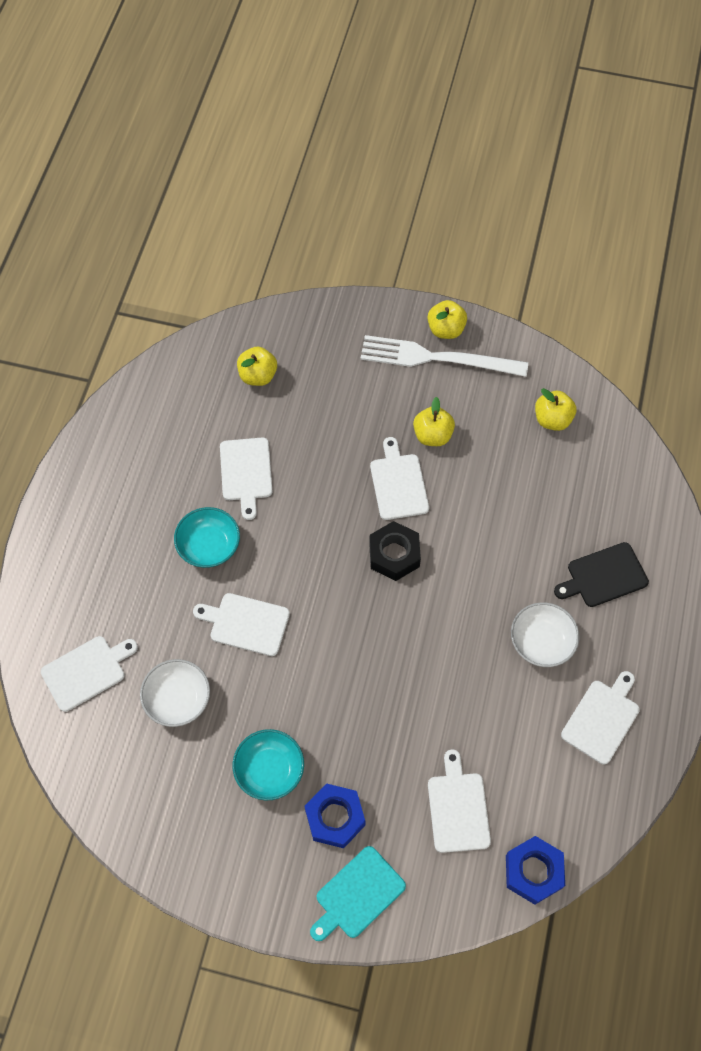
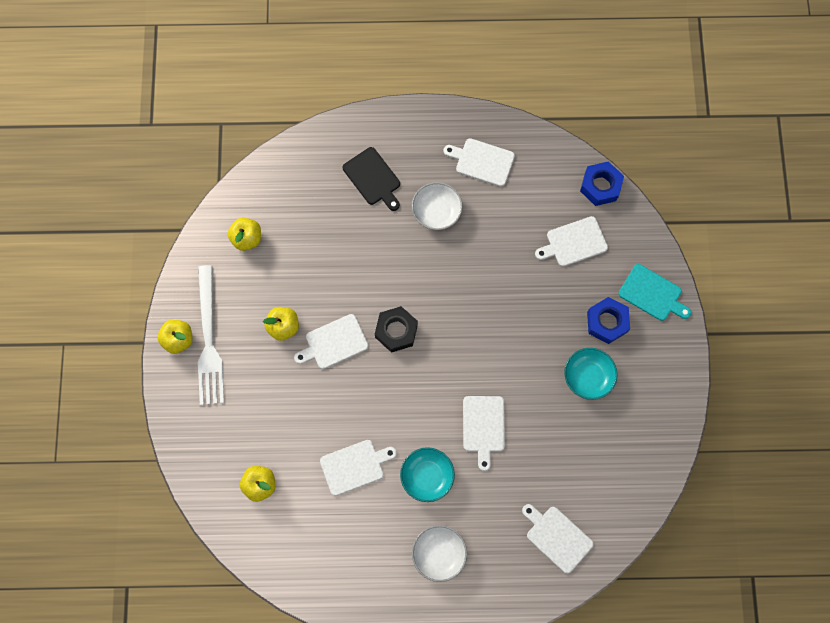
camera: 105 degrees left, 10 degrees up
white bowl [140,659,210,727] -> white bowl moved to [412,525,467,582]

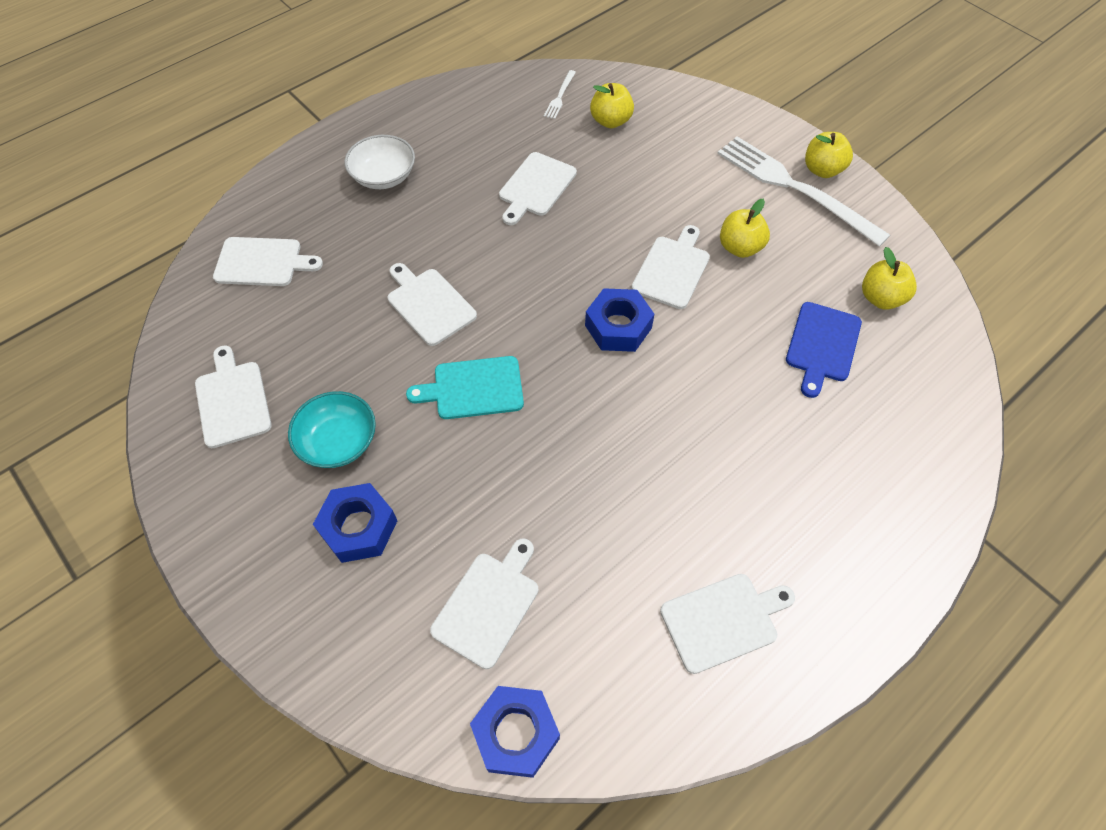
camera: 140 degrees right, 15 degrees down
black cutting board [343,147,400,211] -> none
black nut [375,306,418,353] -> blue nut [585,288,654,352]
turquoise bowl [400,447,455,502] -> none
white bowl [412,182,463,230] -> none
turquoise cutting board [619,264,691,321] -> turquoise cutting board moved to [406,356,524,419]
none -> white cutting board [195,345,272,448]
none -> white fork [544,70,576,119]
none -> blue cutting board [786,302,862,398]

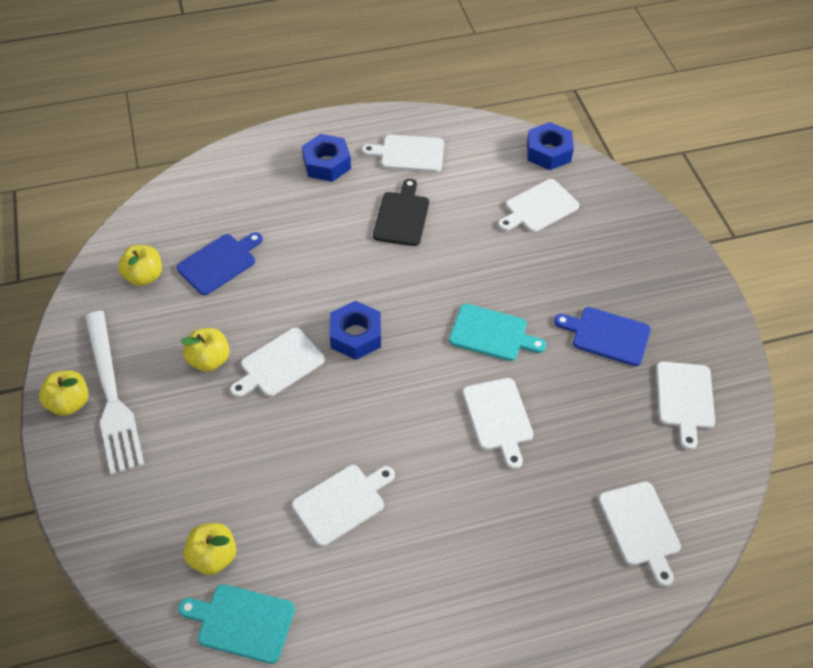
camera: 155 degrees left, 5 degrees down
white cutting board [213,237,323,286] -> white cutting board turned 135 degrees counterclockwise [598,482,681,587]
turquoise bowl [288,391,376,468] -> blue cutting board [554,307,651,366]
blue nut [313,483,397,563] -> blue nut moved to [302,134,351,182]
white bowl [344,135,415,189] -> none
white fork [544,70,576,119] -> turquoise cutting board [178,584,295,664]
none -> black cutting board [373,179,429,246]

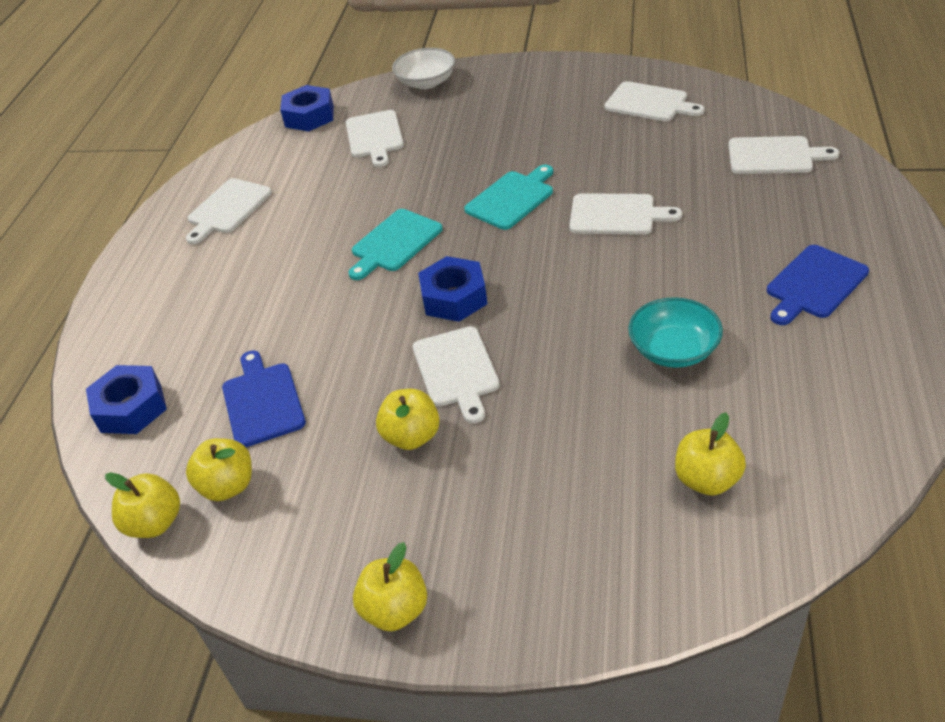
camera: 60 degrees left, 10 degrees down
white fork [85,311,144,475] -> none
turquoise cutting board [178,584,295,664] -> turquoise cutting board moved to [348,209,443,280]
white cutting board [292,465,395,547] -> turquoise bowl [628,297,723,368]
blue nut [302,134,351,182] -> blue nut moved to [86,365,167,434]
black cutting board [373,179,429,246] -> none
blue cutting board [554,307,651,366] -> blue cutting board moved to [767,245,869,325]
none -> yellow apple [105,472,180,538]
none -> white bowl [392,48,455,89]

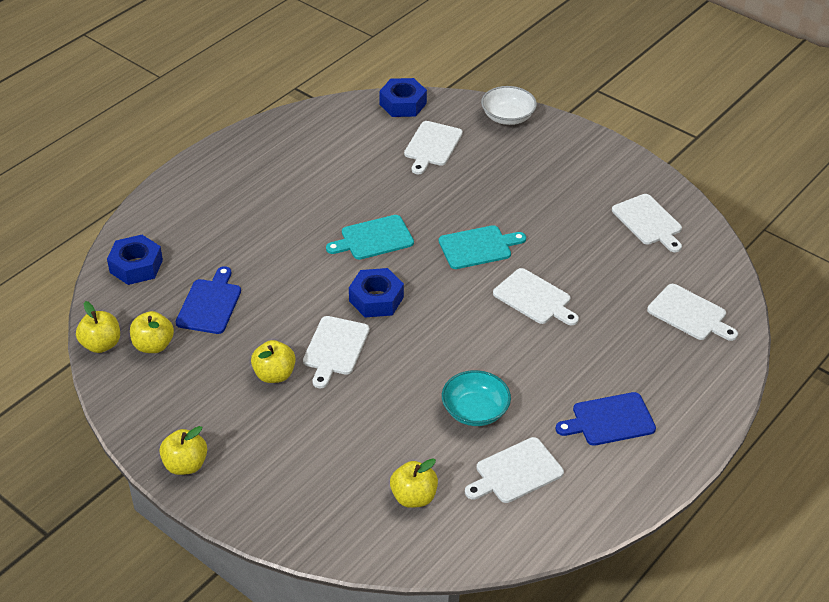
camera: 25 degrees right, 0 degrees up
white cutting board [186,178,272,244] -> white cutting board moved to [465,437,564,503]

